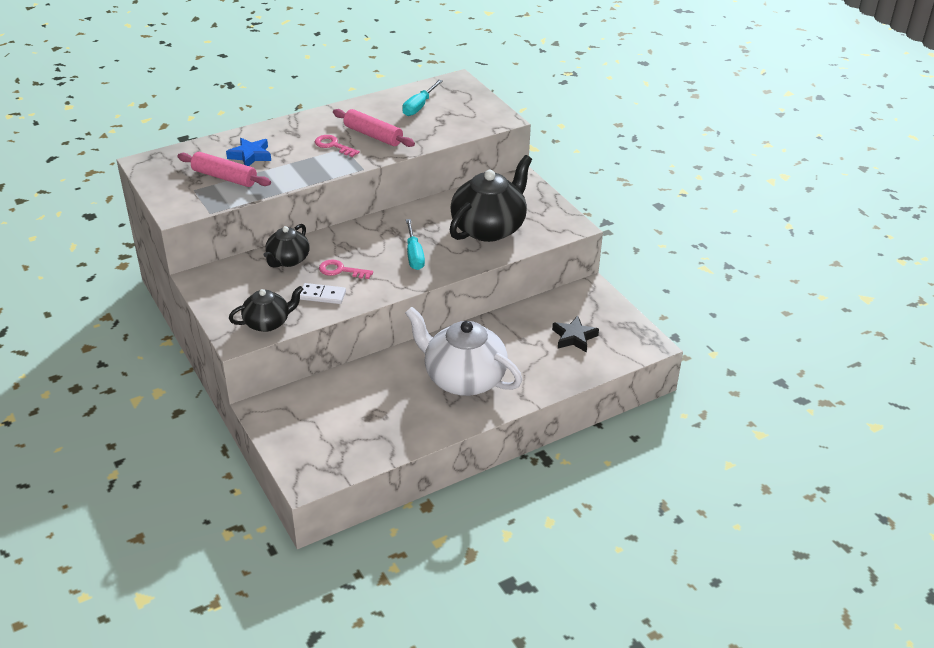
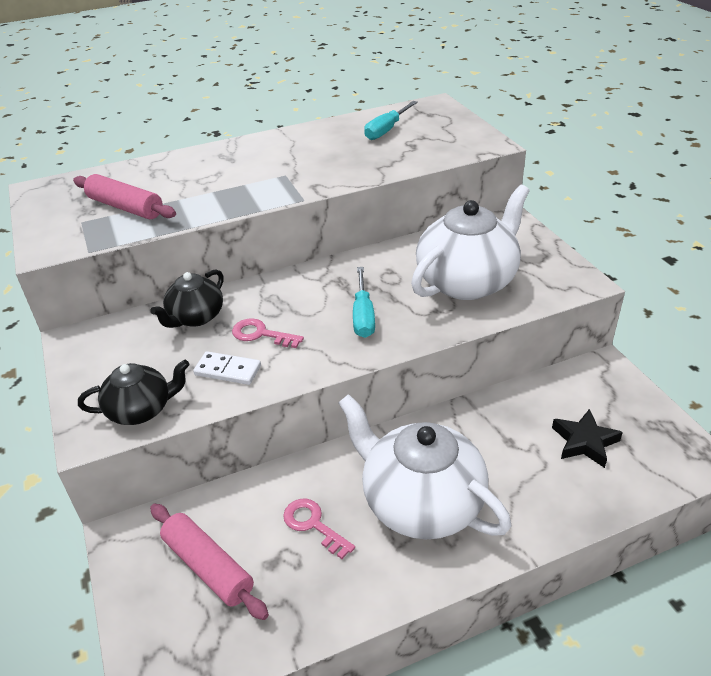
camera: 10 degrees right, 0 degrees up
blue star [226,138,271,166] -> none
pink key [315,135,360,157] -> pink key moved to [283,499,355,559]
pink rolling pin [333,109,415,147] -> pink rolling pin moved to [150,504,269,620]
black teapot [450,155,532,242] -> white teapot [411,185,529,300]

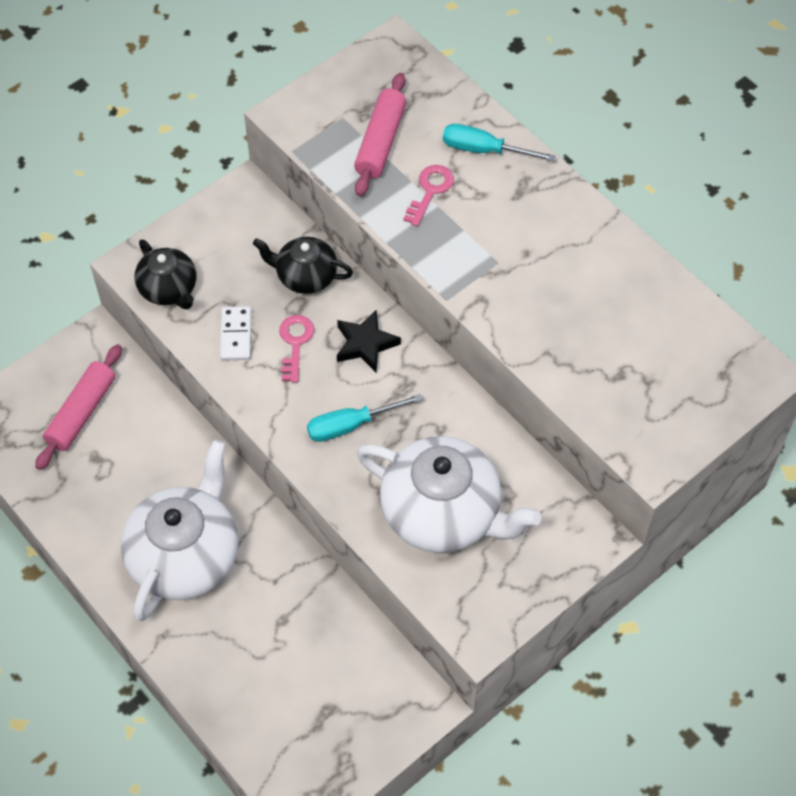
camera: 70 degrees right, 20 degrees up
pink key [283,499,355,559] -> pink key moved to [403,165,454,226]
turquoise screwdriver [364,101,418,140] -> turquoise screwdriver moved to [443,124,556,162]
black star [552,409,623,468] -> black star moved to [337,309,401,372]

